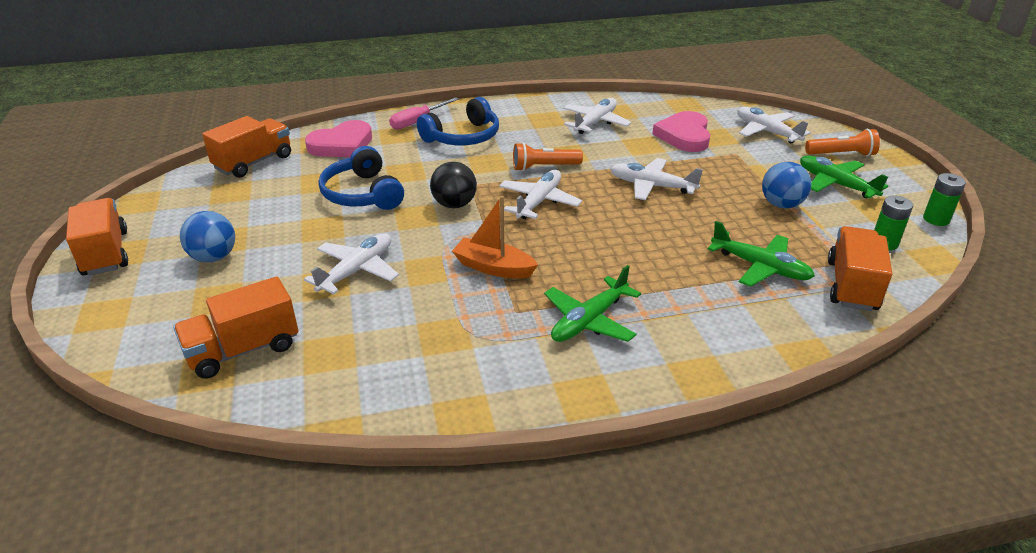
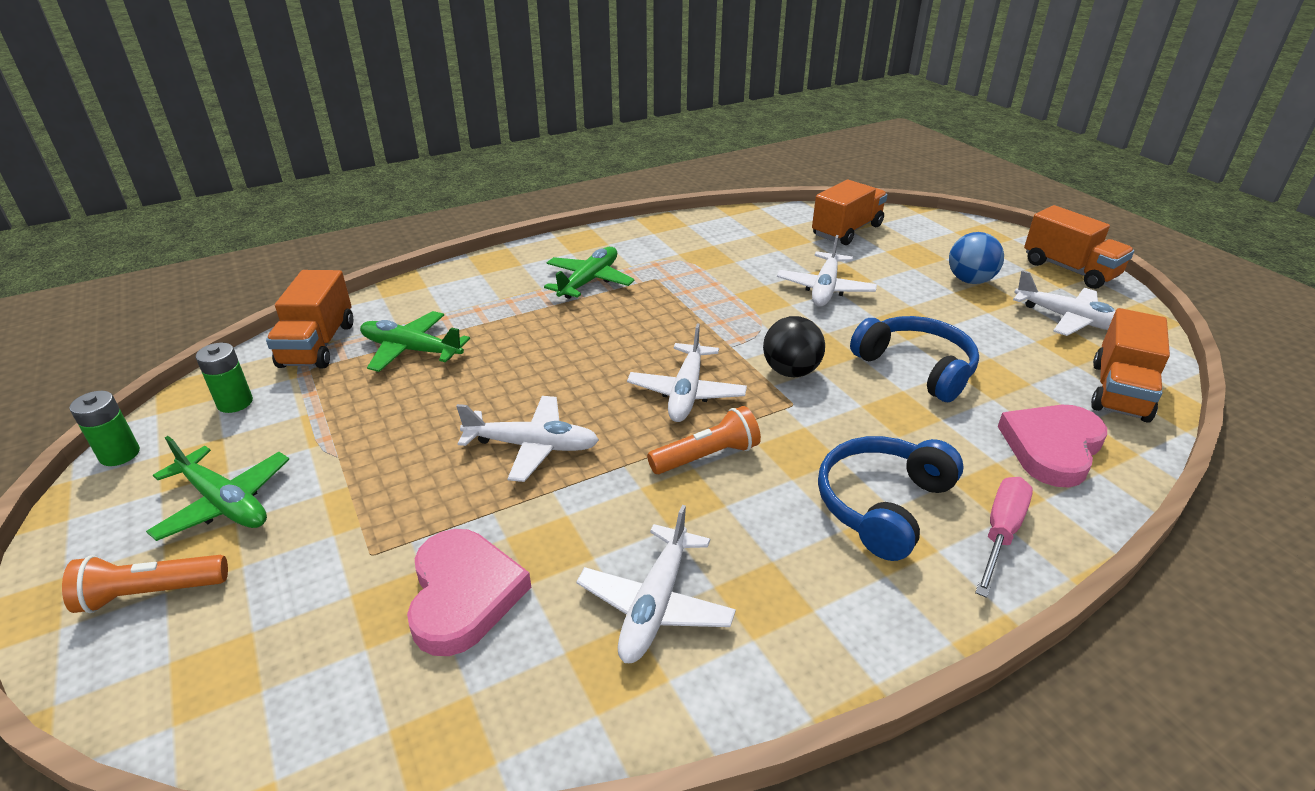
camera: 165 degrees right, 0 degrees up
orange boat [452,196,538,278] -> none
white plane [737,107,811,143] -> white plane moved to [1013,270,1116,336]
blue ball [762,162,811,209] -> none

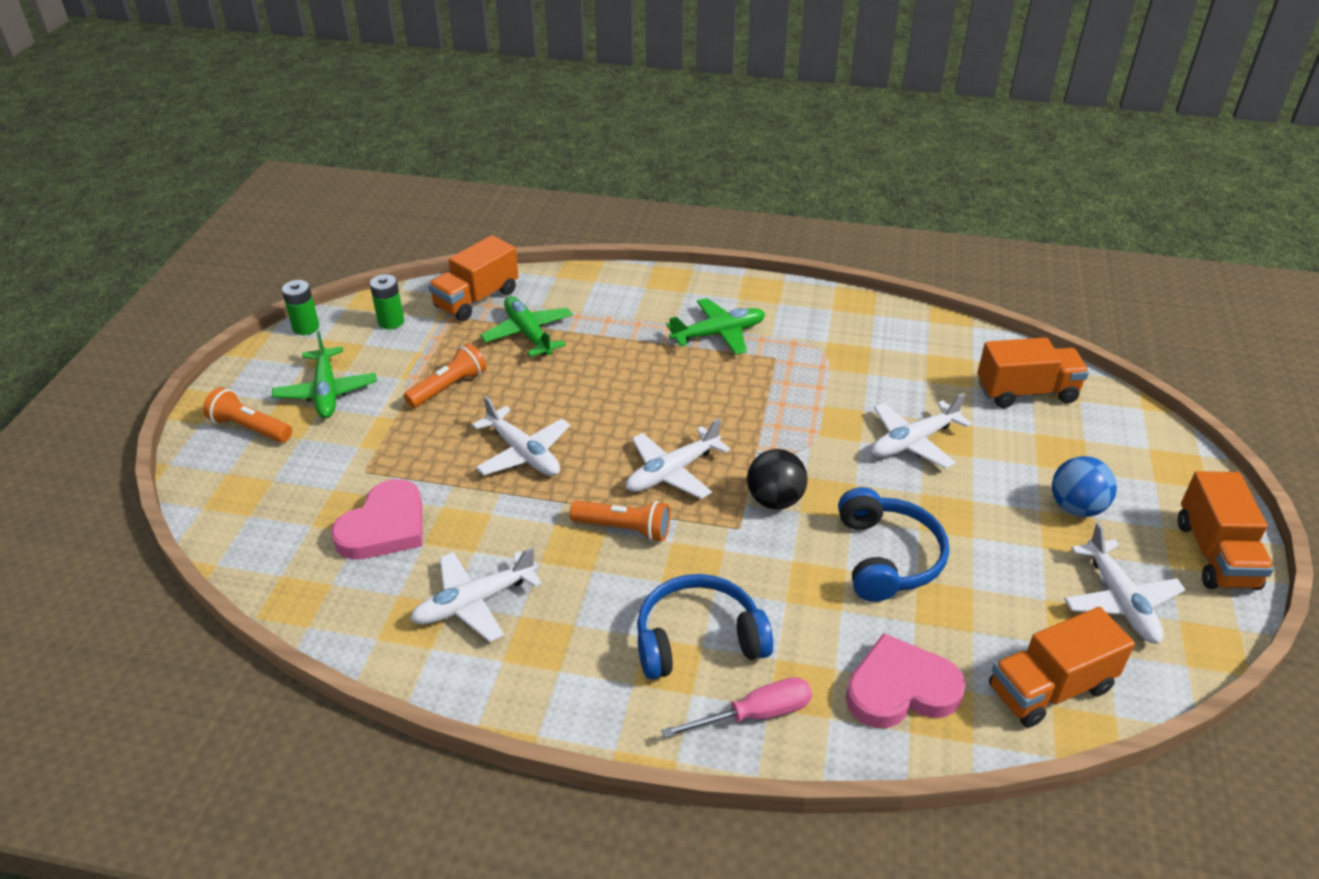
camera: 40 degrees right, 5 degrees up
none -> orange flashlight [404,343,487,408]

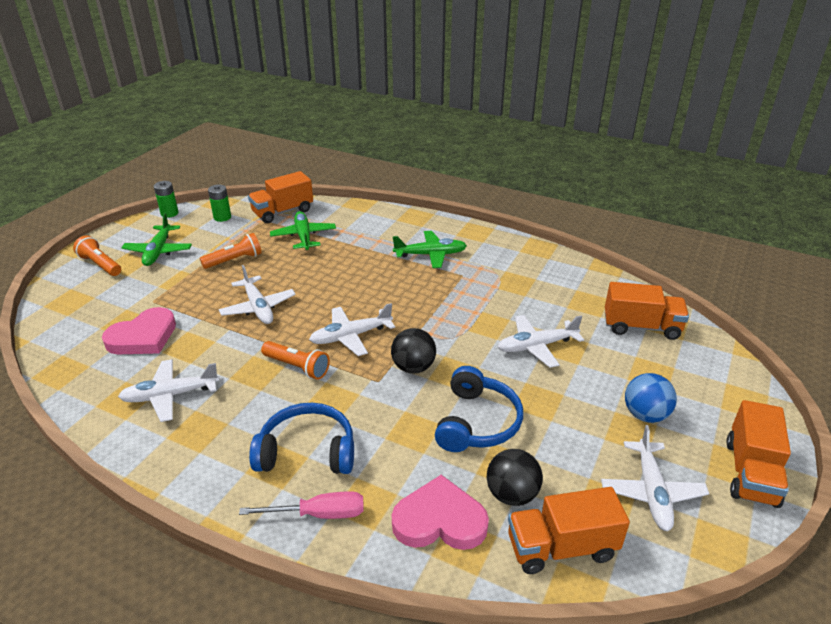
camera: 15 degrees right, 5 degrees down
none -> black ball [487,449,543,506]

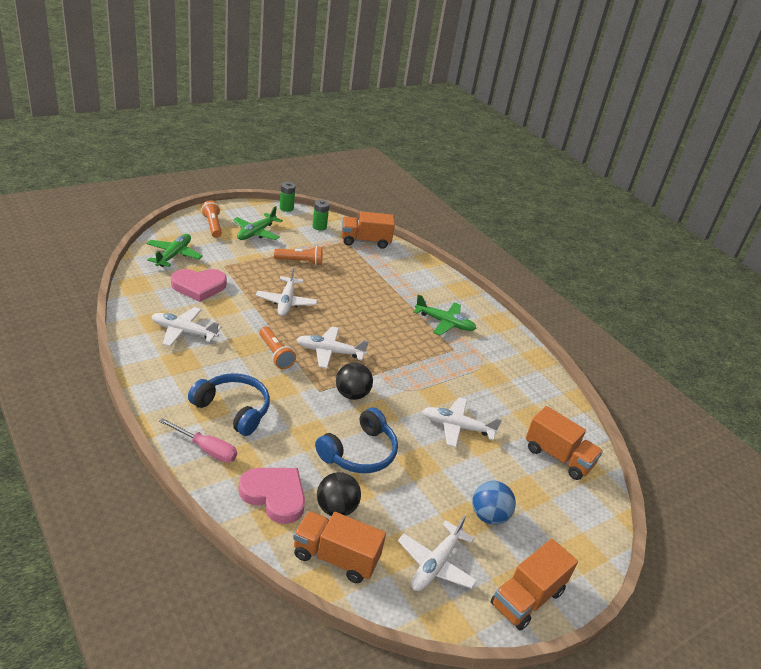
camera: 25 degrees right, 0 degrees up
green plane [270,211,336,250] -> green plane moved to [147,234,203,267]

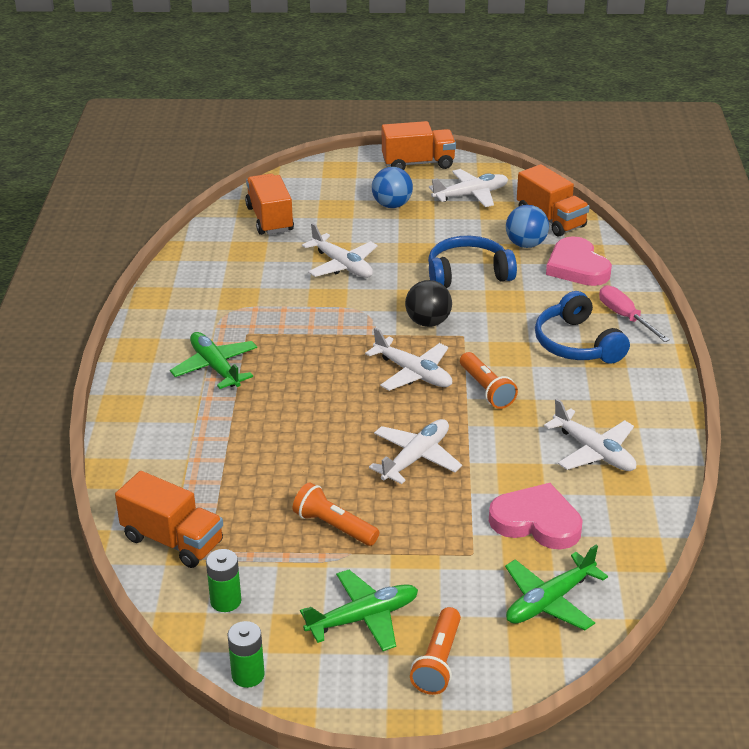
camera: 140 degrees left, 0 degrees up
orange flashlight [259,326,296,369] -> orange flashlight turned 150 degrees clockwise [460,352,518,409]
black ball [317,472,361,516] -> blue ball [506,205,549,248]

